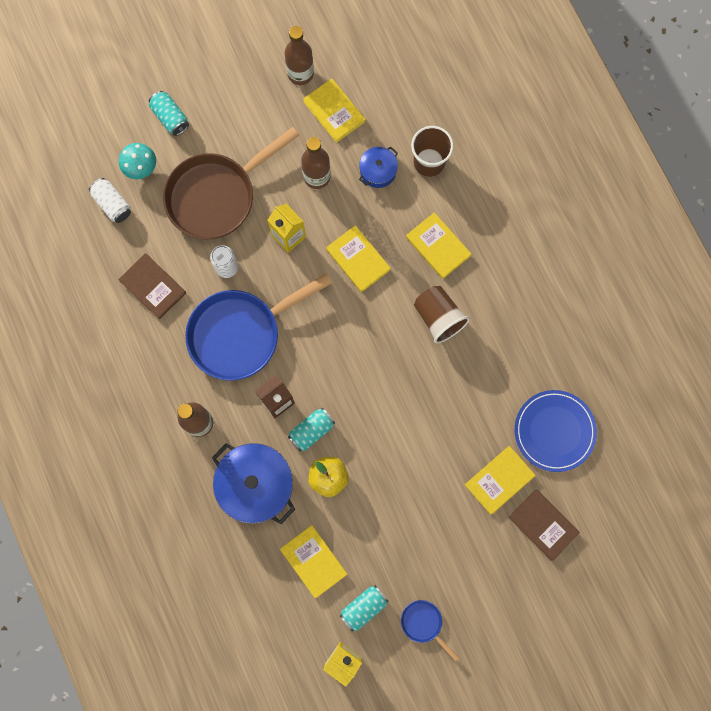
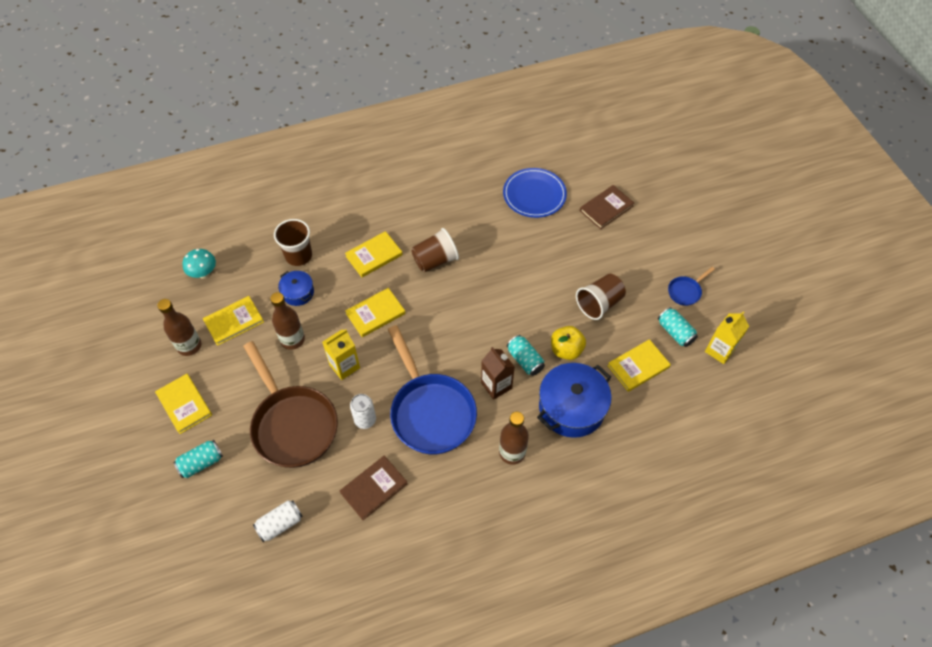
camera: 85 degrees left, 20 degrees down
turquoise mushroom [119,143,156,179] -> turquoise mushroom moved to [182,249,216,279]
yellow book [465,446,535,515] -> yellow book moved to [155,374,212,434]
none -> brown cup [576,274,626,320]

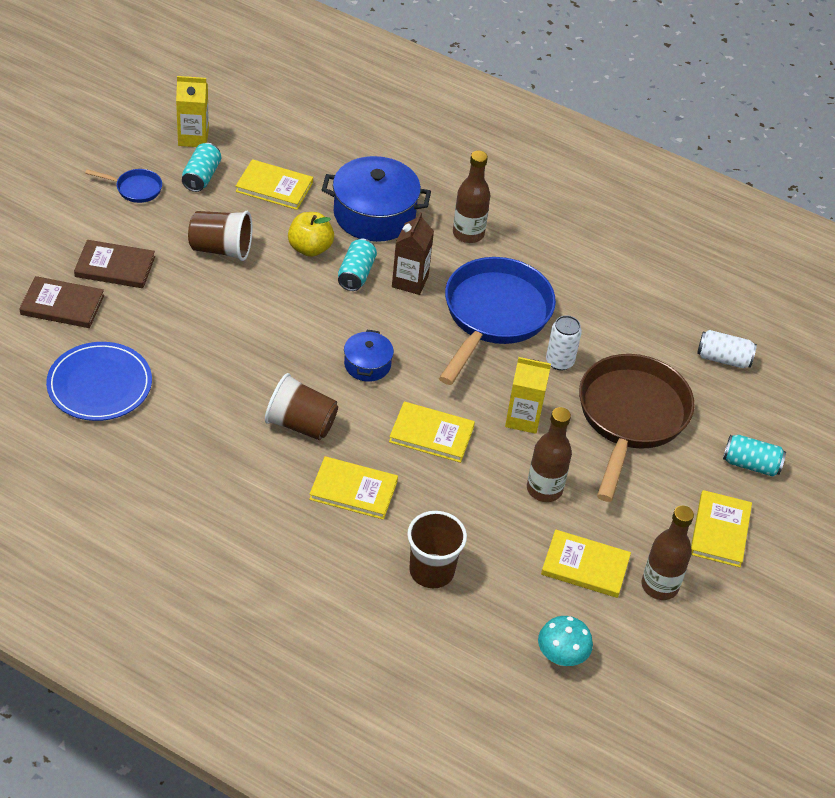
camera: 135 degrees left, 10 degrees down
blue pot [278,271,314,306] -> blue pot moved to [344,330,394,382]
brown book [340,456,408,520] -> brown book moved to [74,240,155,288]

